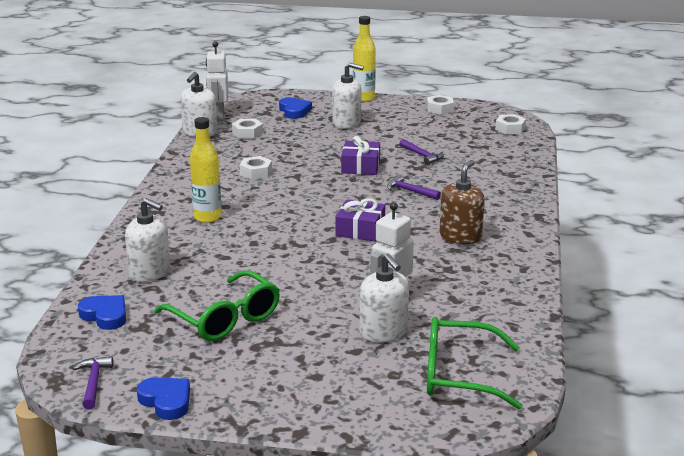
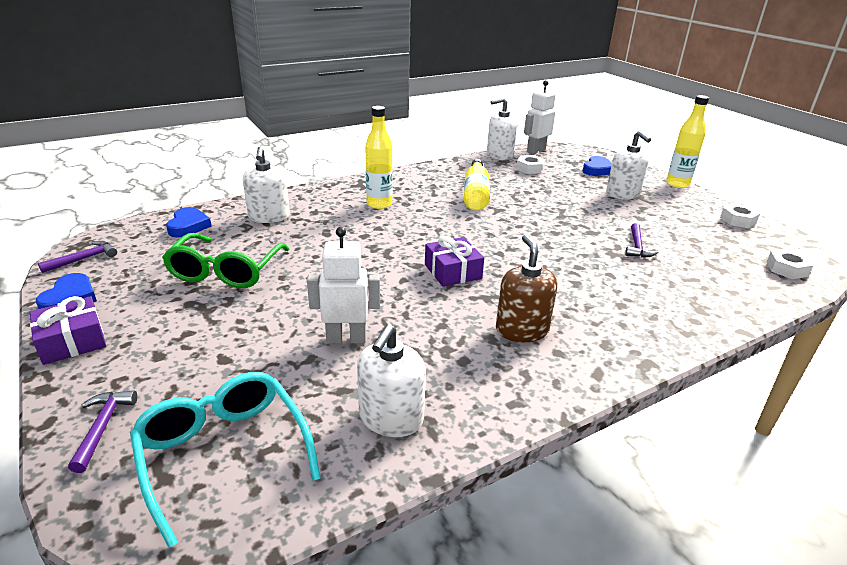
camera: 50 degrees right, 5 degrees up
white nut [240,156,272,180] -> yellow bottle [464,159,490,210]
purple gift [341,136,380,175] -> purple gift moved to [30,296,106,365]
white soap dispenser [359,253,409,342] -> white soap dispenser moved to [357,324,426,437]
purple hammer [387,174,441,200] -> purple hammer moved to [68,390,137,473]
green glasses [427,317,523,409] -> turquoise glasses [130,372,321,548]
brown soap dispenser [440,160,485,244] -> brown soap dispenser turned 90 degrees counterclockwise [496,234,557,342]

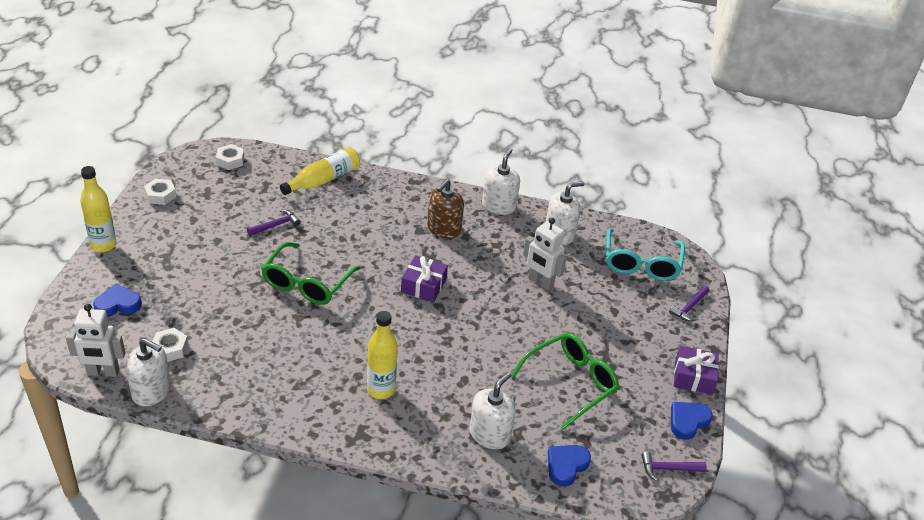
camera: 140 degrees left, 10 degrees up
yellow bottle [464,159,490,210] -> yellow bottle moved to [280,147,360,195]
white soap dispenser [606,131,651,199] -> white soap dispenser moved to [482,148,520,215]
none -> green glasses [261,242,361,305]

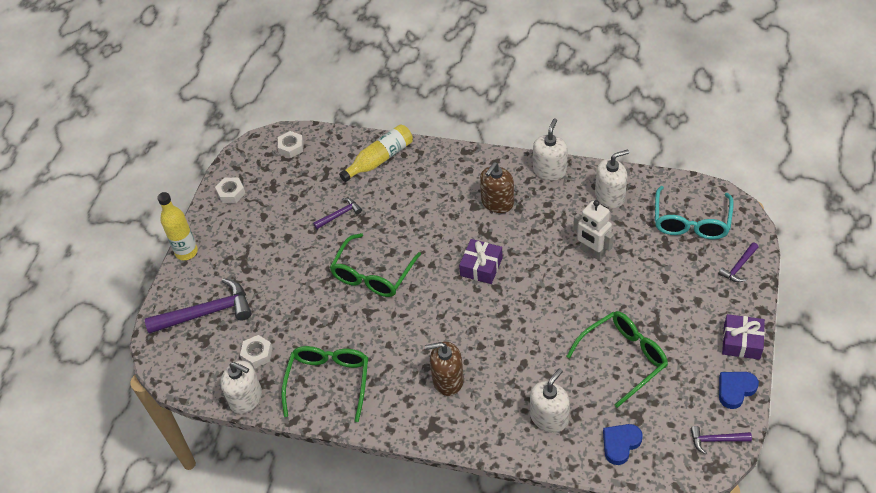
camera: 10 degrees right, 10 degrees up
white robot [66,304,125,377] -> none
blue heart [93,284,142,317] -> purple hammer [145,278,252,334]
yellow bottle [367,311,398,399] -> brown soap dispenser [425,342,464,396]
none -> green glasses [281,346,368,422]

